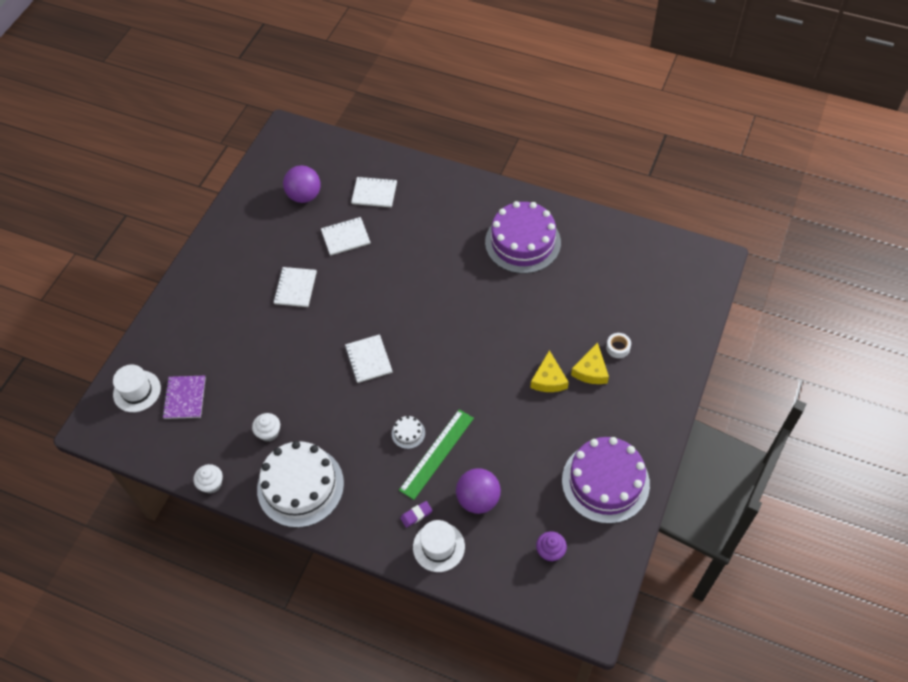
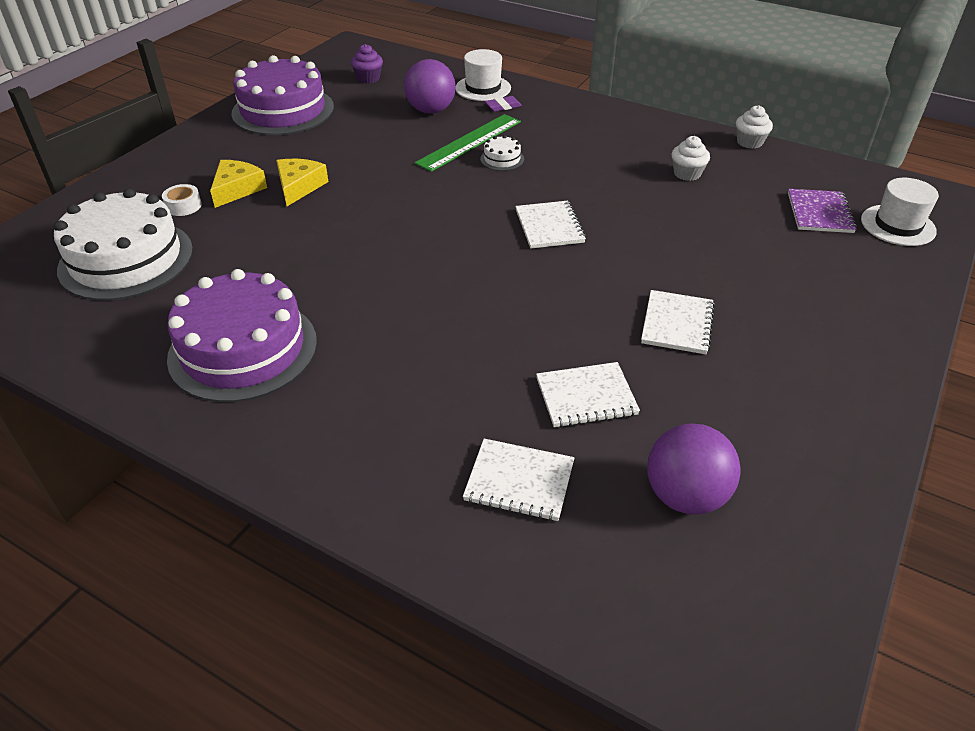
camera: 175 degrees left, 15 degrees down
white cake [257,441,344,528] -> white cake moved to [54,188,193,300]

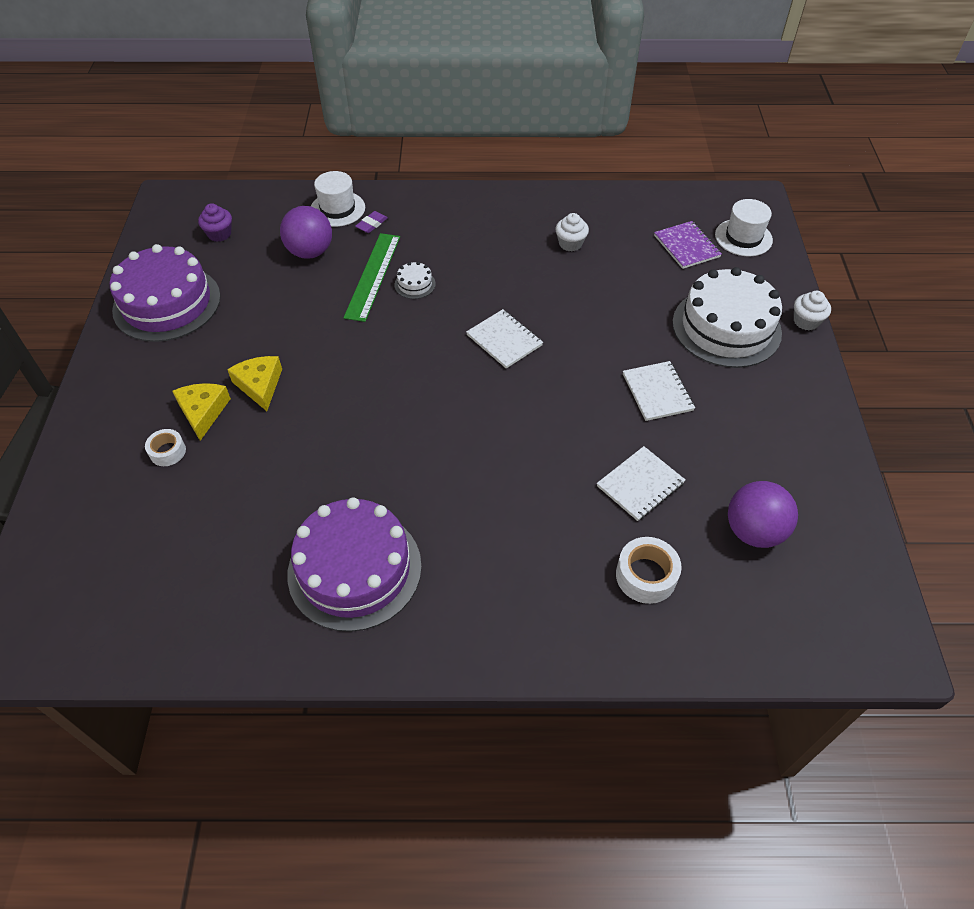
camera: 30 degrees left, 10 degrees up
white cake [54,188,193,300] -> white cake moved to [672,267,782,368]
white notebook [463,439,575,521] -> white tape [616,537,682,604]
white cupcake [736,105,773,149] -> white cupcake moved to [794,291,831,331]

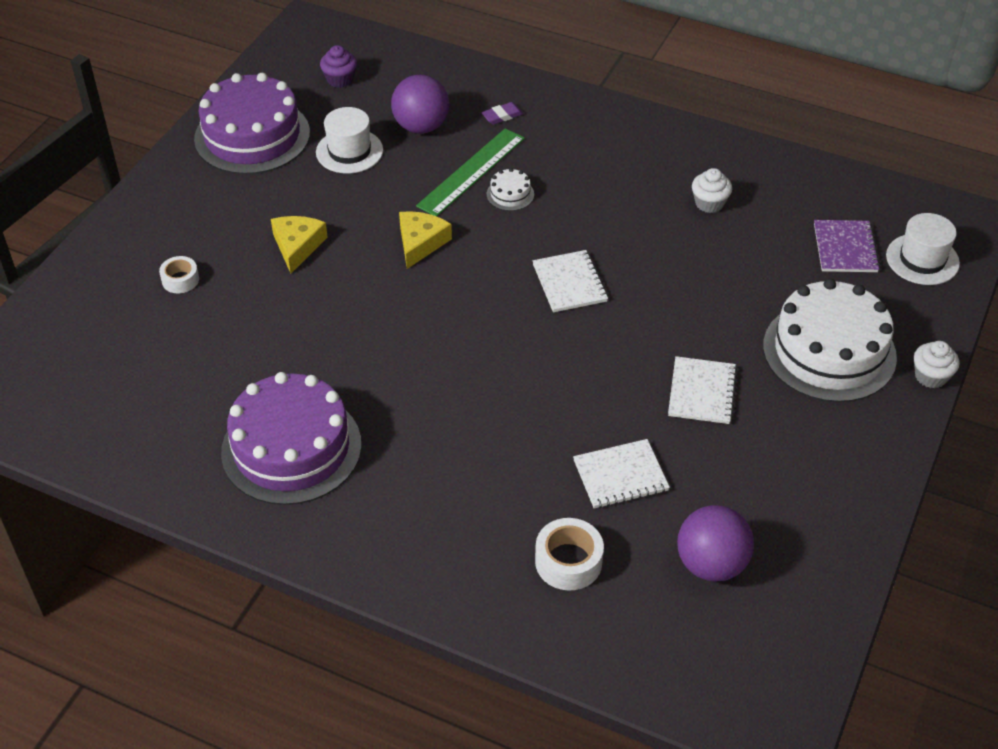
camera: 25 degrees right, 5 degrees down
yellow cheese [172,383,231,441] -> yellow cheese moved to [399,211,452,269]
white hat [311,171,365,227] -> white hat moved to [316,107,383,174]

